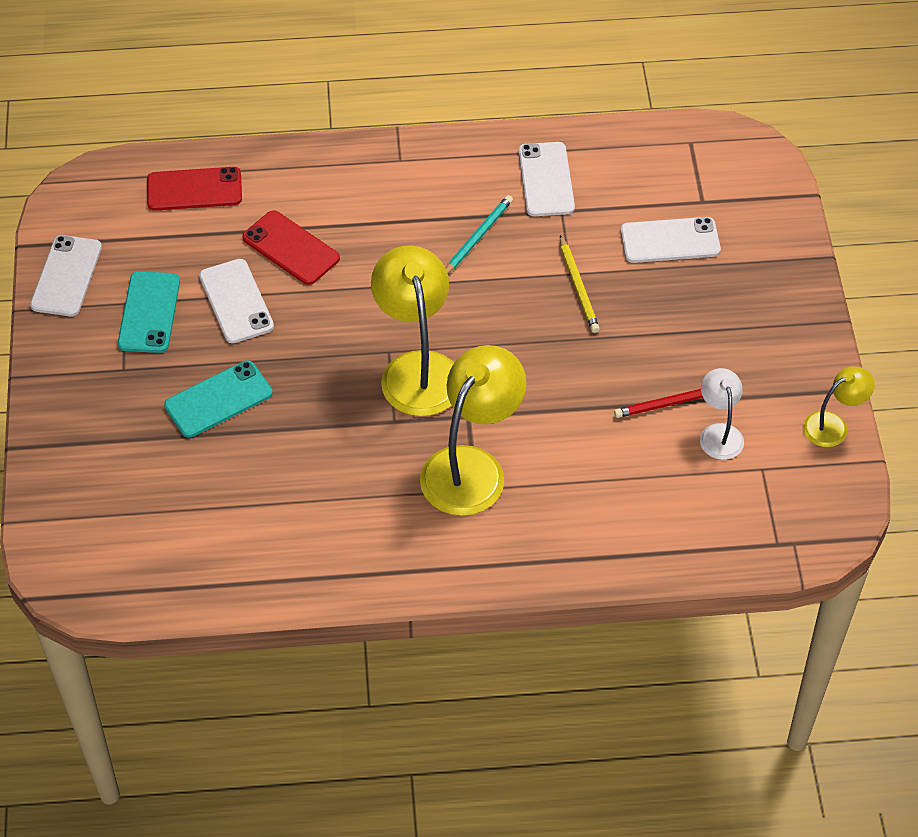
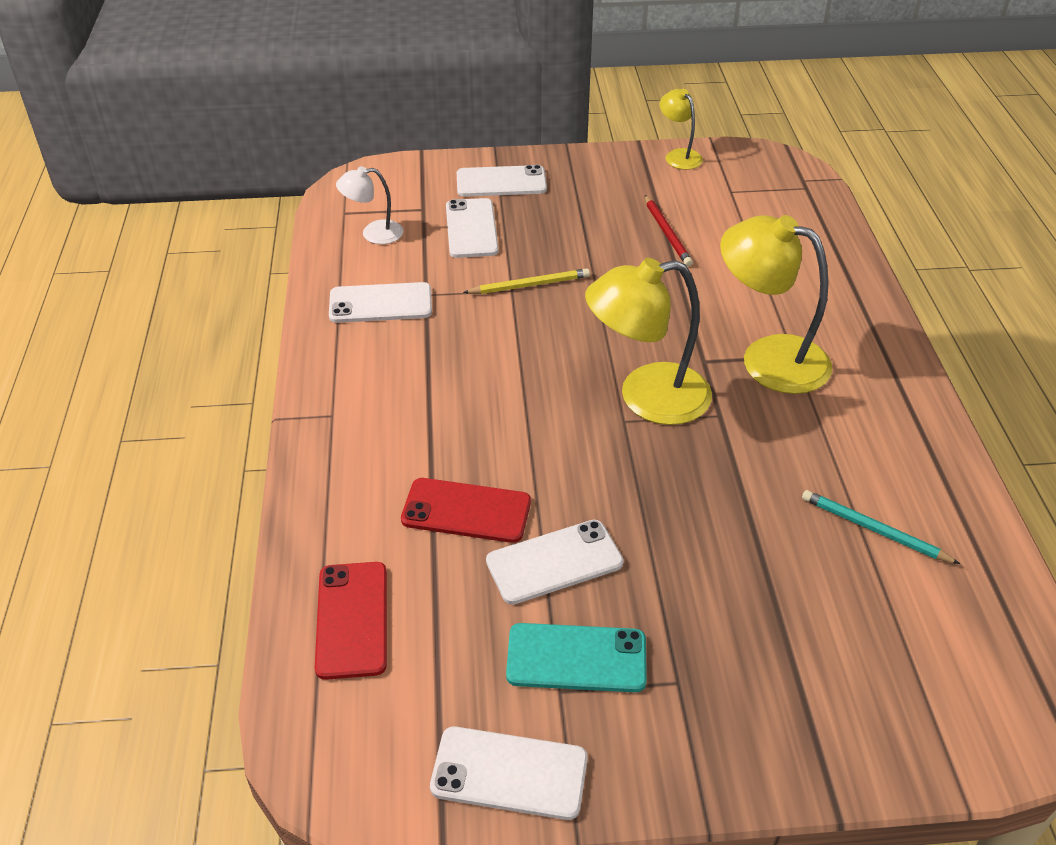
camera: 90 degrees left, 10 degrees down
turquoise phone [164,360,273,438] -> none
red phone [242,210,340,285] -> red phone turned 60 degrees clockwise [401,478,531,543]
turquoise pencil [446,195,513,274] -> turquoise pencil moved to [802,490,960,564]
white lamp [700,368,744,460] -> white lamp moved to [336,166,403,244]
none -> white phone [457,165,547,197]

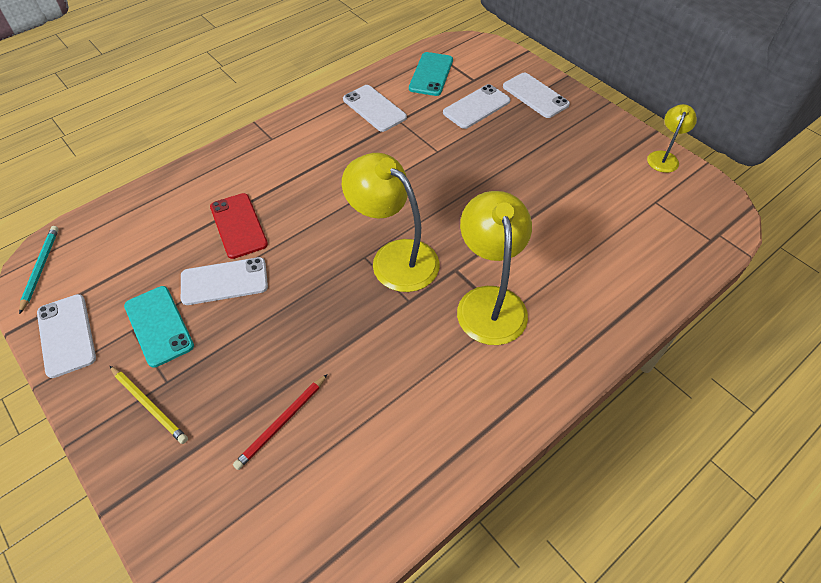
camera: 55 degrees right, 10 degrees up
red phone [315,562,387,680] -> none
white lamp [336,166,403,244] -> turquoise phone [409,52,453,96]
yellow pencil [463,268,590,294] -> yellow pencil moved to [110,366,188,444]
white phone [486,520,624,605] -> white phone turned 45 degrees counterclockwise [181,257,268,305]
red pencil [645,195,693,267] -> red pencil moved to [233,374,328,470]
turquoise pencil [802,490,960,564] -> turquoise pencil moved to [19,226,59,314]

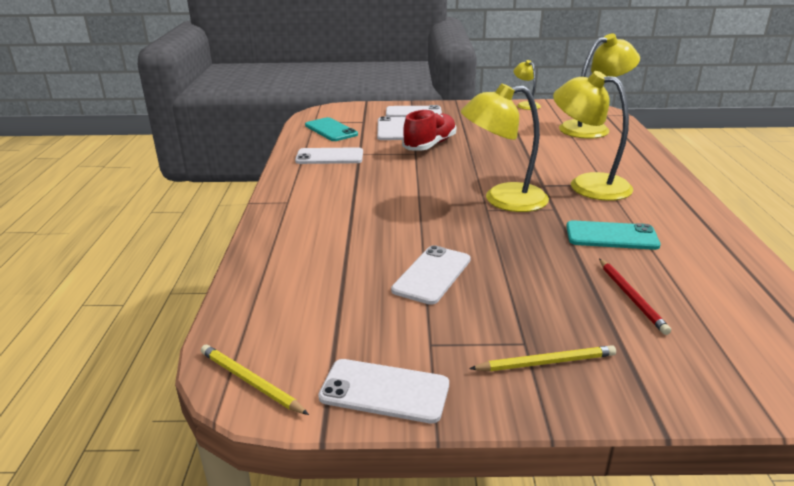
camera: 50 degrees left, 25 degrees down
turquoise pencil [19,226,59,314] -> yellow pencil [201,345,309,415]
turquoise phone [124,286,194,368] -> turquoise phone moved to [566,220,661,250]
red phone [210,193,268,259] -> none
none -> red shoe [402,109,456,151]
none -> yellow lamp [559,34,640,139]

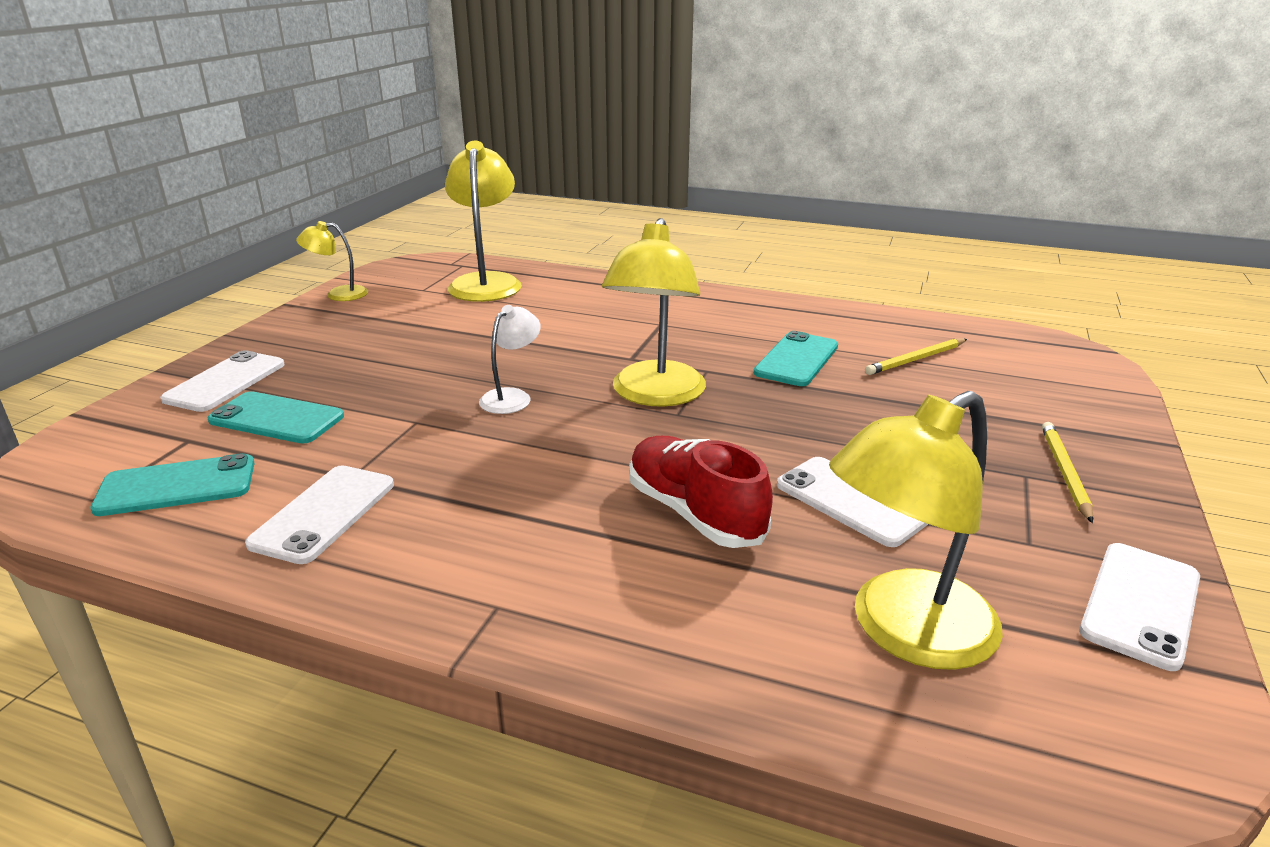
camera: 70 degrees left, 0 degrees up
yellow pencil [201,345,309,415] -> yellow pencil moved to [865,339,967,375]
white phone [377,116,406,140] -> turquoise phone [208,391,344,444]
red shoe [402,109,456,151] -> red shoe moved to [629,436,773,548]
yellow lamp [553,71,633,201] -> yellow lamp moved to [829,391,1003,670]
red pencil [599,259,671,335] -> none
none -> white lamp [479,305,541,414]

